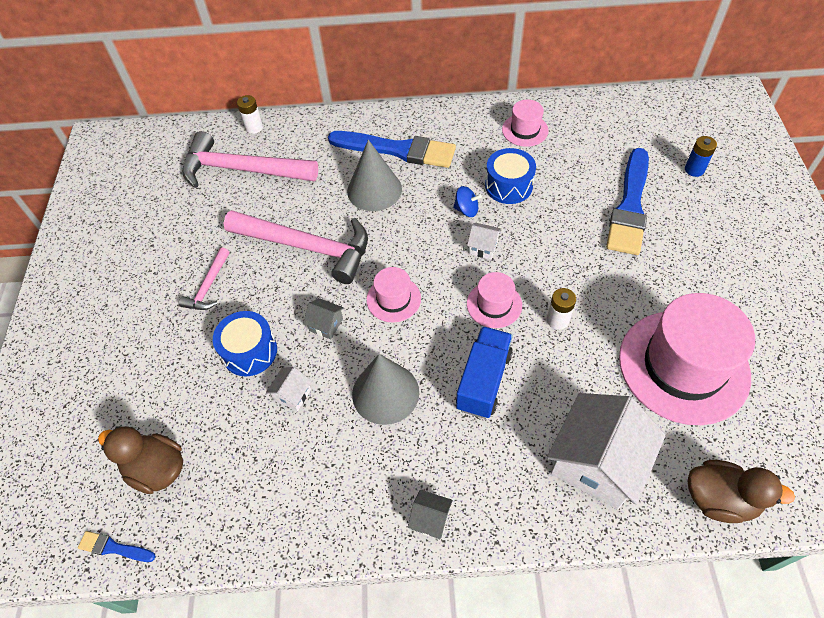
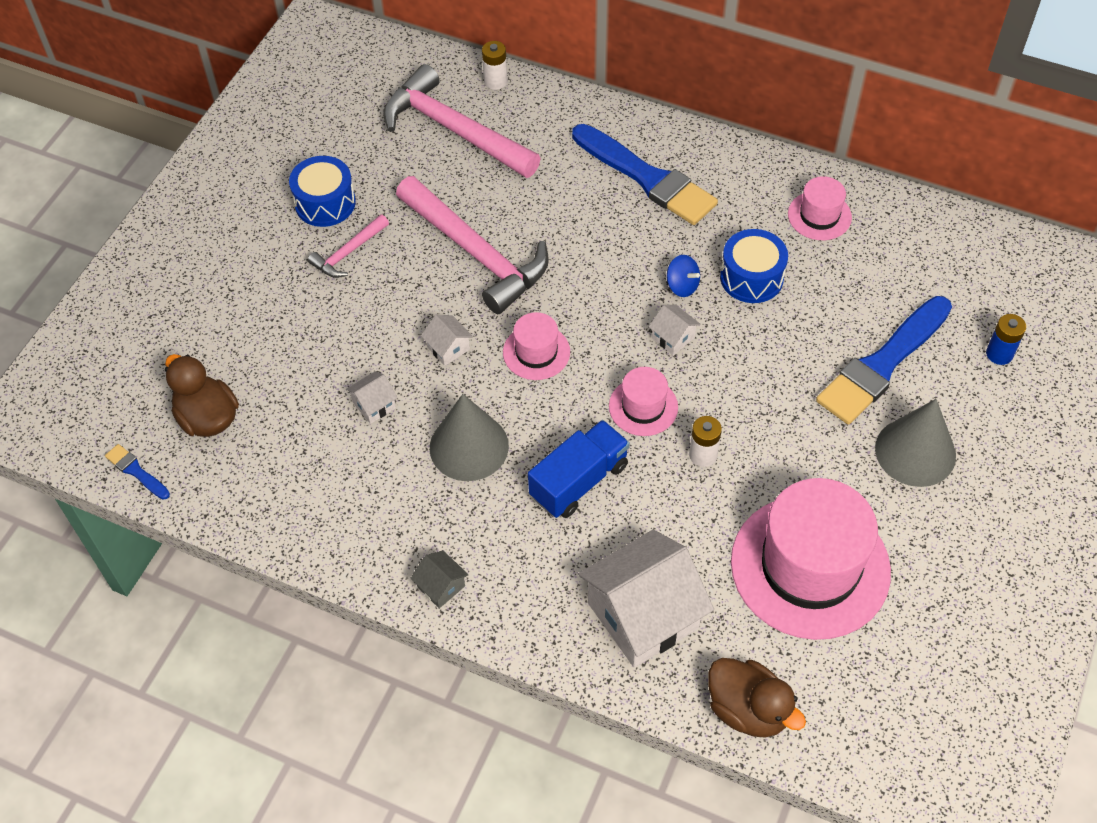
camera: 25 degrees right, 0 degrees up
blue drum [213,311,277,376] -> blue drum moved to [289,156,356,227]
grey house [303,298,344,339] -> white house [421,315,473,366]
grey cone [347,140,402,211] -> grey cone moved to [875,399,956,487]

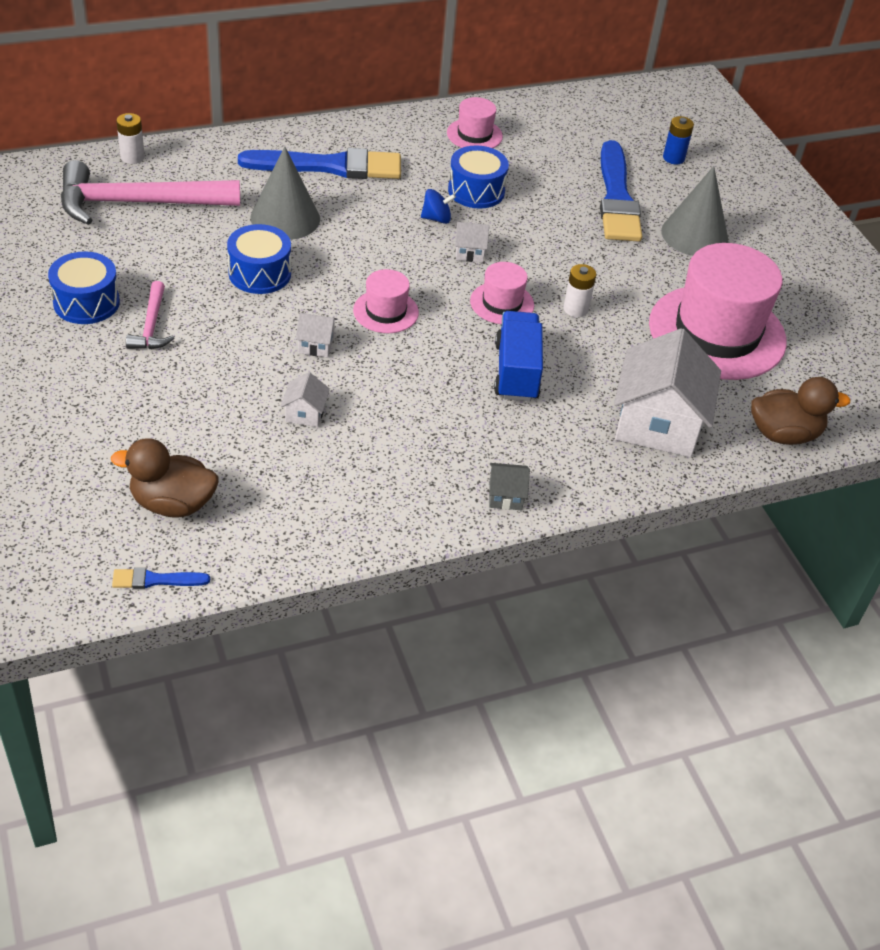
camera: 50 degrees left, 10 degrees down
pink hammer [396,176,549,314] -> blue drum [227,224,291,294]
grey cone [430,394,509,481] -> grey cone moved to [250,146,320,240]

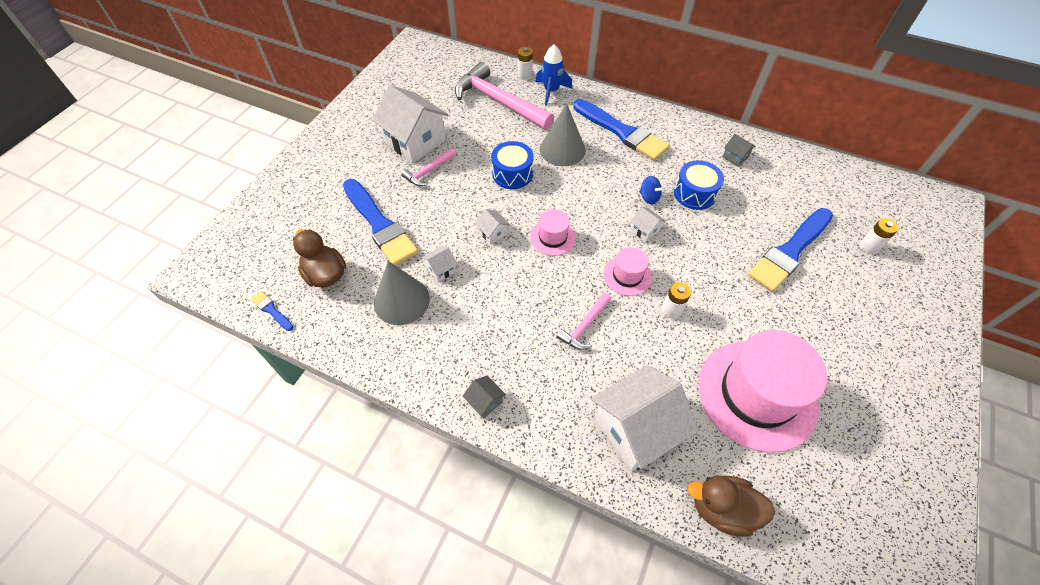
camera: 50 degrees right, 10 degrees up
blue drum [48,251,120,324] -> white house [372,85,448,163]
pink hat [447,97,503,148] -> grey house [723,134,756,167]
blue truck [494,311,543,402] -> pink hammer [556,293,611,350]
grey cone [661,166,728,256] -> grey cone moved to [374,261,430,325]
blue battery [663,116,694,164] -> white battery [860,218,898,254]
brown duck [751,377,850,445] -> brown duck turned 150 degrees clockwise [687,475,776,537]
none -> blue brush [343,179,418,266]
none -> blue rocket [536,45,572,105]

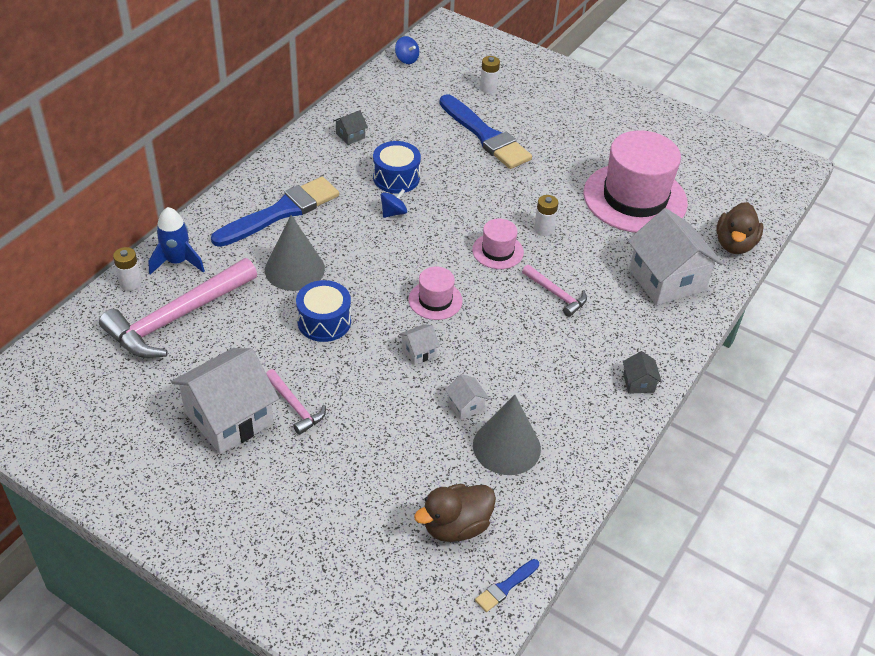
camera: 85 degrees left, 10 degrees down
blue brush [343,179,418,266] -> none
grey house [463,375,506,419] -> grey house turned 60 degrees counterclockwise [623,351,662,394]
white house [631,207,666,242] -> none
none -> blue spinning top [395,36,419,64]

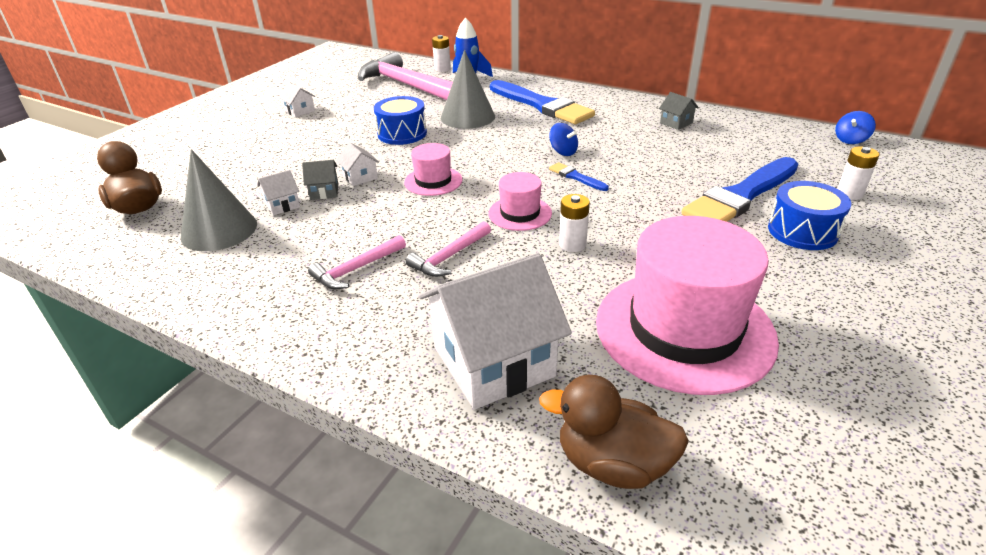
camera: 90 degrees right, 10 degrees down
white house [171,348,279,454] -> white house [279,82,315,117], size x0.43
pink hammer [266,369,326,435] -> pink hammer moved to [308,235,406,289]
blue drum [373,141,421,193] -> blue drum moved to [768,181,851,250]
blue brush [475,559,539,612] -> blue brush moved to [549,162,609,191]
grey house [623,351,662,394] -> grey house moved to [302,160,338,200]

